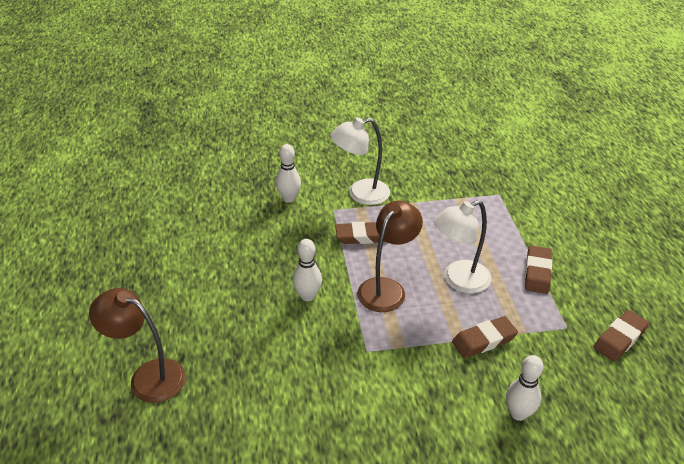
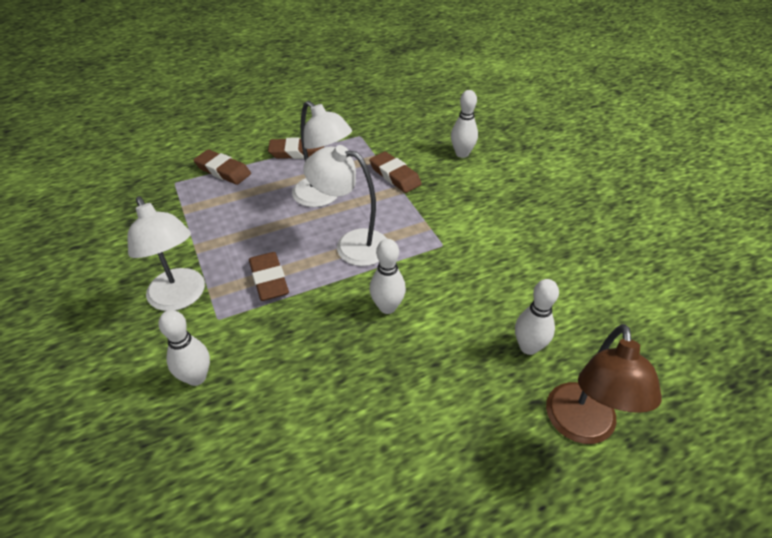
camera: 105 degrees left, 5 degrees up
brown lamp [357,201,423,312] -> white lamp [303,145,387,266]
brown eraser [594,310,649,361] -> brown eraser moved to [194,150,251,185]
none -> white bowling pin [515,279,559,355]

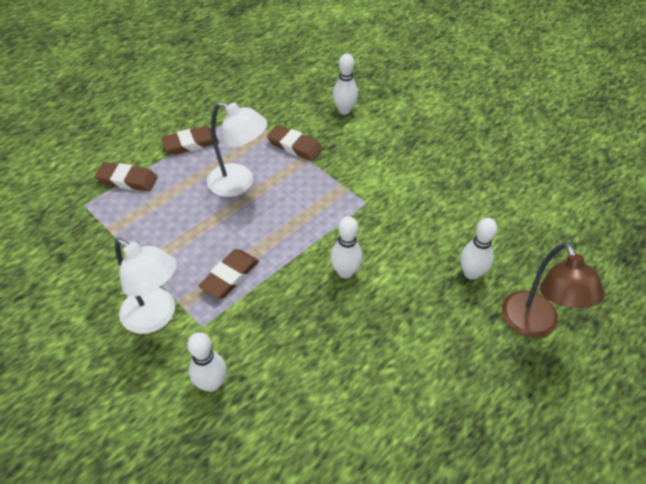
camera: 20 degrees left, 5 degrees up
brown eraser [249,252,289,301] -> brown eraser turned 75 degrees clockwise [198,249,259,299]
white lamp [303,145,387,266] -> none

